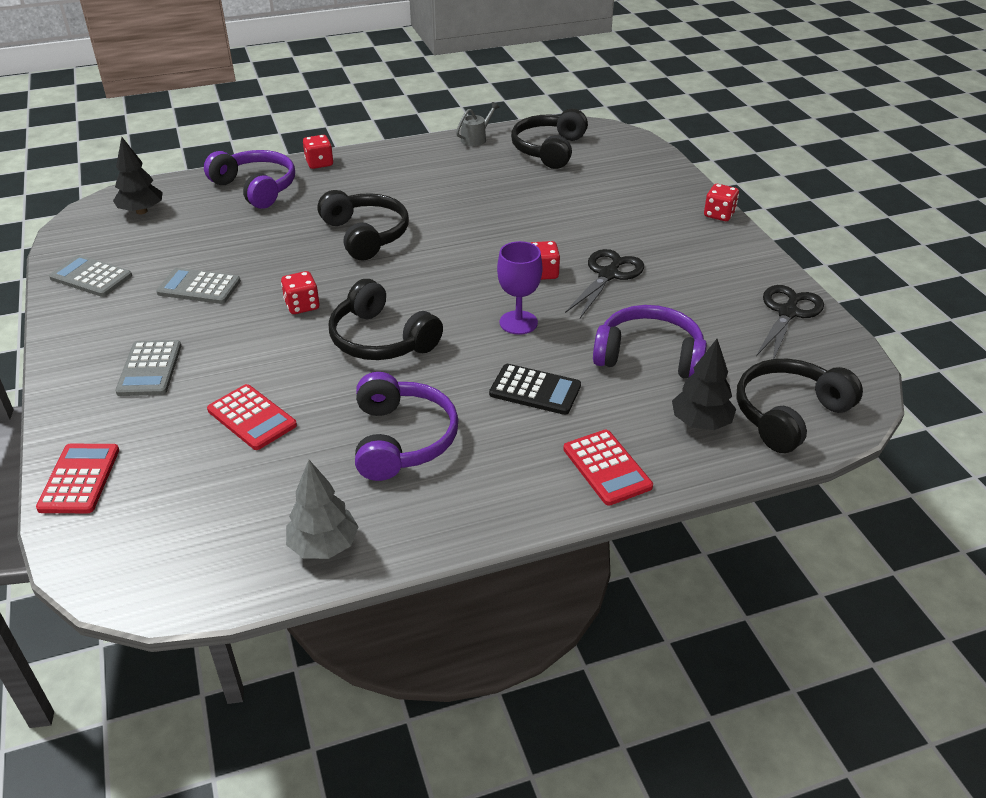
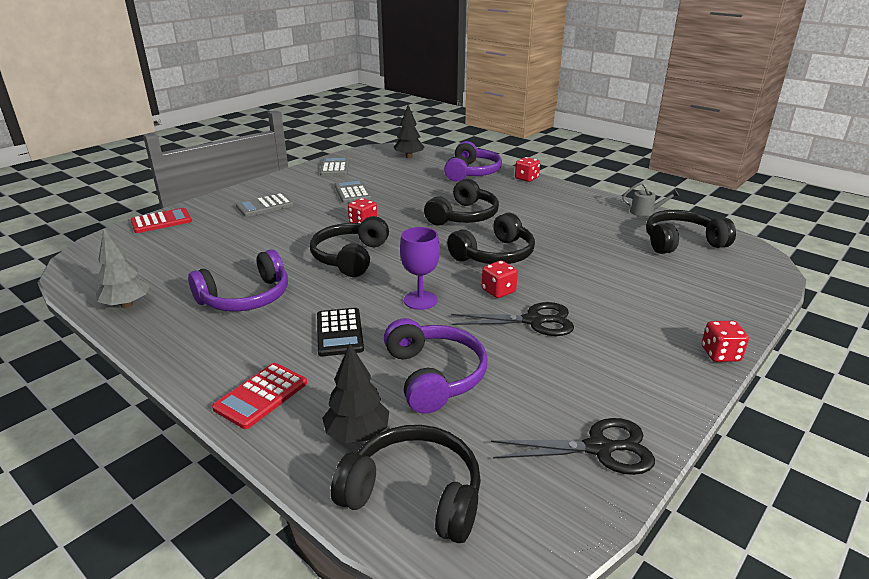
camera: 60 degrees right, 10 degrees down
red calculator [207,384,297,450] -> none
none -> black headphones [447,213,535,264]

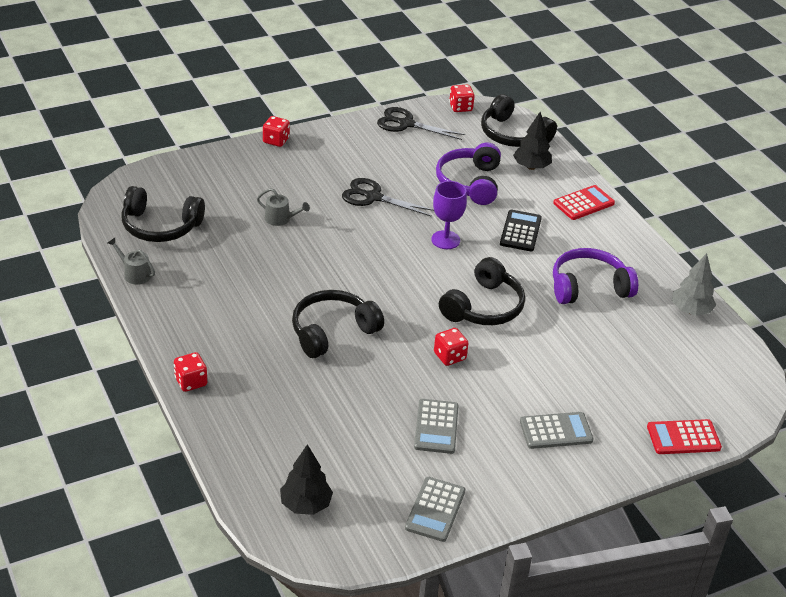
camera: 160 degrees left, 10 degrees up
purple headphones [444,141,502,182] -> none
black headphones [447,213,535,264] -> none
red dice [482,261,518,298] -> red dice moved to [449,85,475,112]
none -> grey watering can [257,188,310,226]

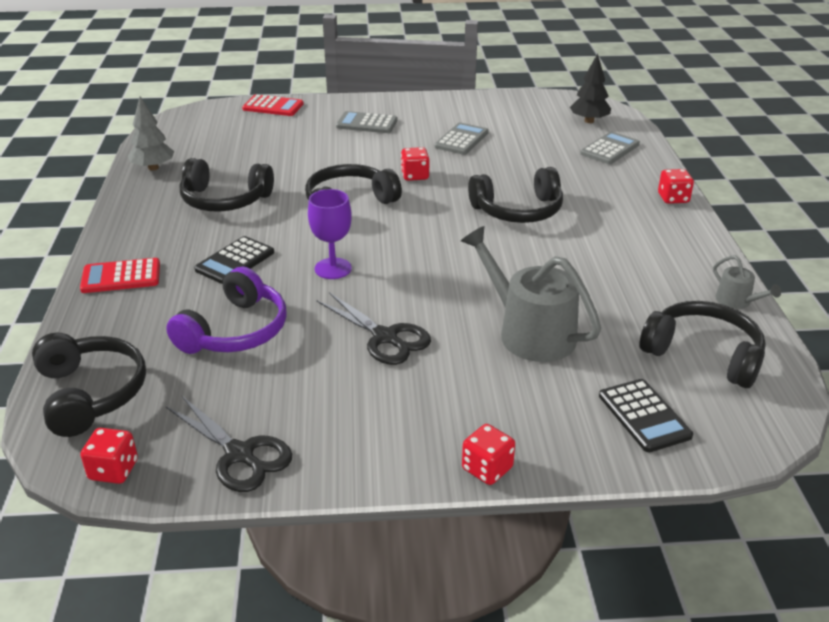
camera: 155 degrees left, 5 degrees down
grey watering can [257,188,310,226] -> grey watering can [461,226,601,362], size x2.10
grey calculator [405,477,465,542] -> grey calculator moved to [580,132,640,164]
black tree [513,112,552,170] -> none
purple headphones [553,248,638,304] -> black headphones [180,158,274,211]
none -> black calculator [599,379,693,452]

